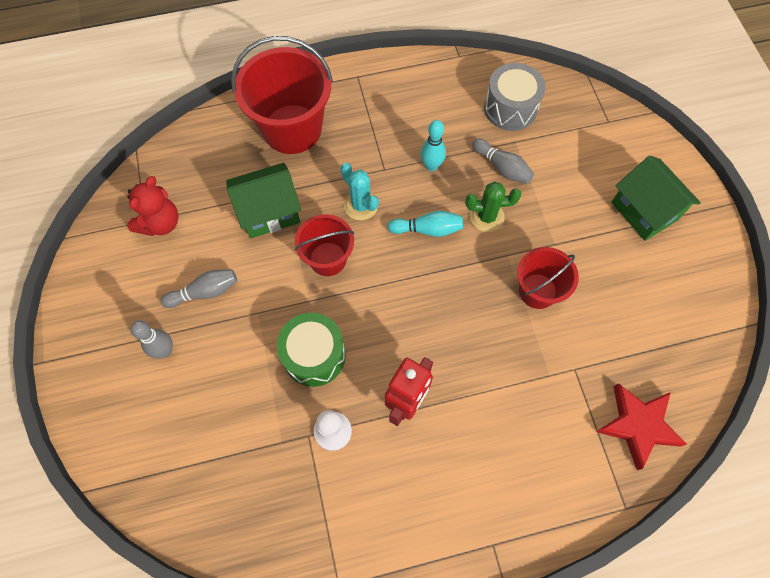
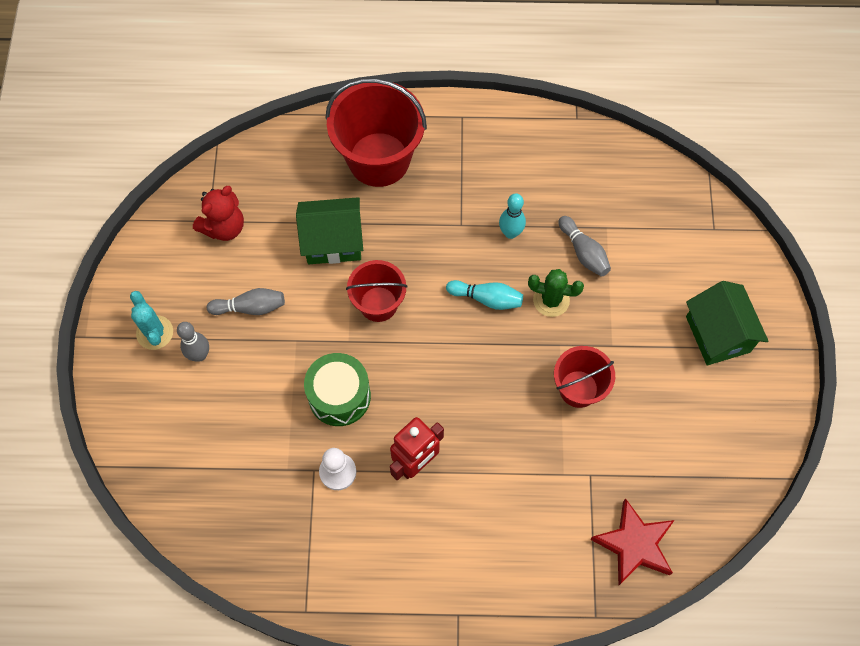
camera: 15 degrees right, 0 degrees up
turquoise cactus [340,163,379,220] -> turquoise cactus moved to [130,291,173,350]
grey drum [484,63,546,131] -> none

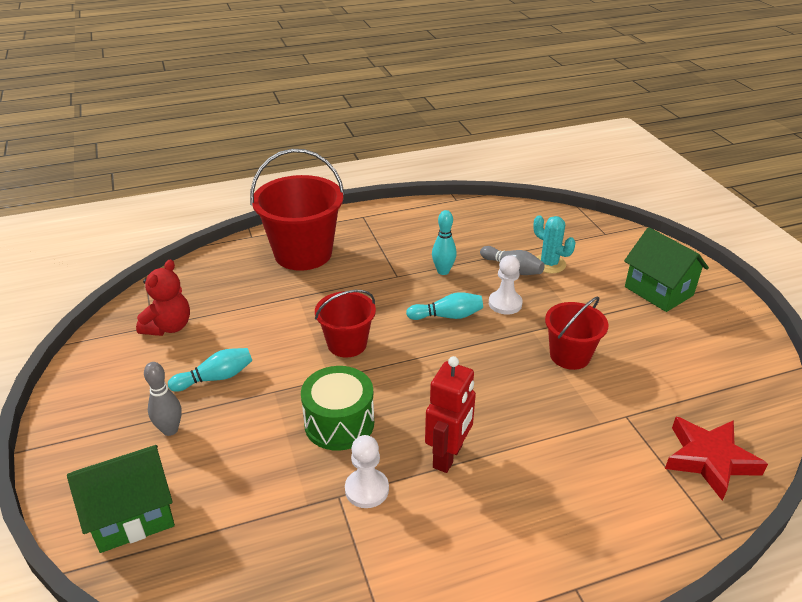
camera: 20 degrees left, 30 degrees down
turquoise cactus [130,291,173,350] -> turquoise cactus moved to [533,215,575,273]
grey bowling pin [206,288,285,315] -> turquoise bowling pin [168,348,252,392]
green house [296,197,363,264] -> green house moved to [67,445,175,553]
green cactus [528,269,584,317] -> white pawn [489,255,523,315]

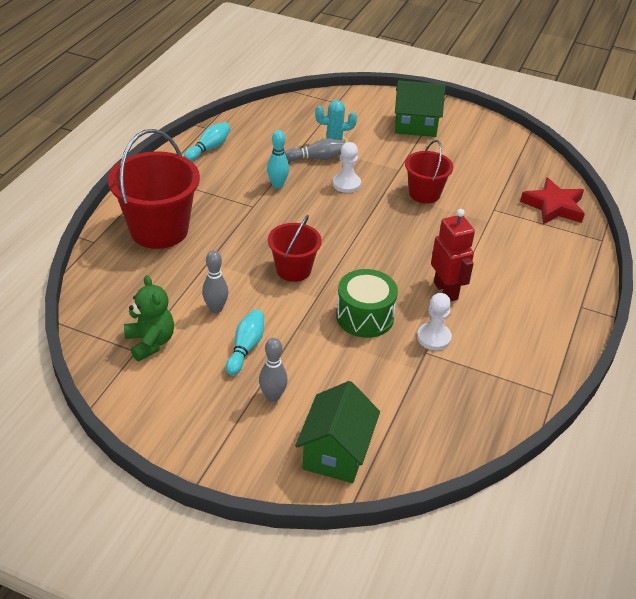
camera: 50 degrees left, 5 degrees up
red teddy bear [136,259,190,336] -> green teddy bear [124,275,174,361]
turquoise bowling pin [406,292,483,320] -> turquoise bowling pin moved to [184,122,231,161]
none -> grey bowling pin [202,251,229,313]

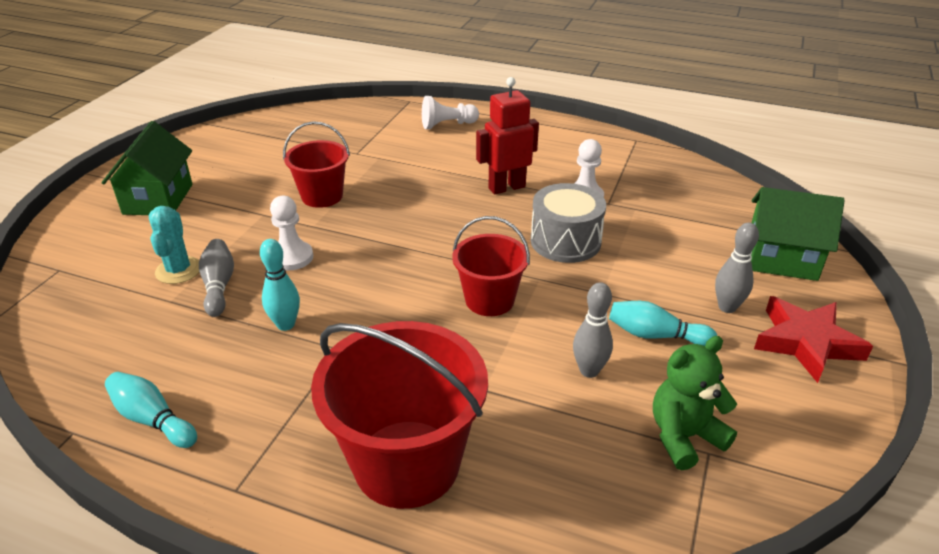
camera: 90 degrees left, 5 degrees down
green drum [336,269,398,338] -> grey drum [531,183,606,263]
red star [520,177,585,224] -> red star moved to [754,296,873,383]
none -> white pawn [422,96,479,129]

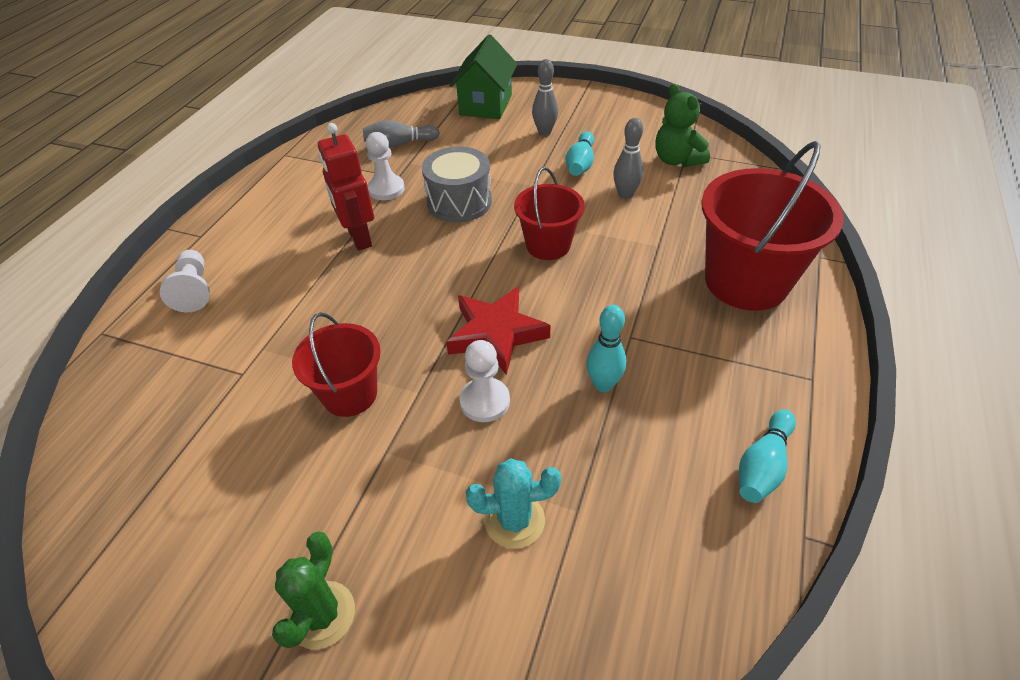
camera: 90 degrees left, 10 degrees up
green house [102,121,192,215] -> green cactus [272,531,355,650]
grey bowling pin [199,239,234,317] -> grey bowling pin moved to [363,120,440,148]
red star [754,296,873,383] -> red star moved to [446,286,551,375]

